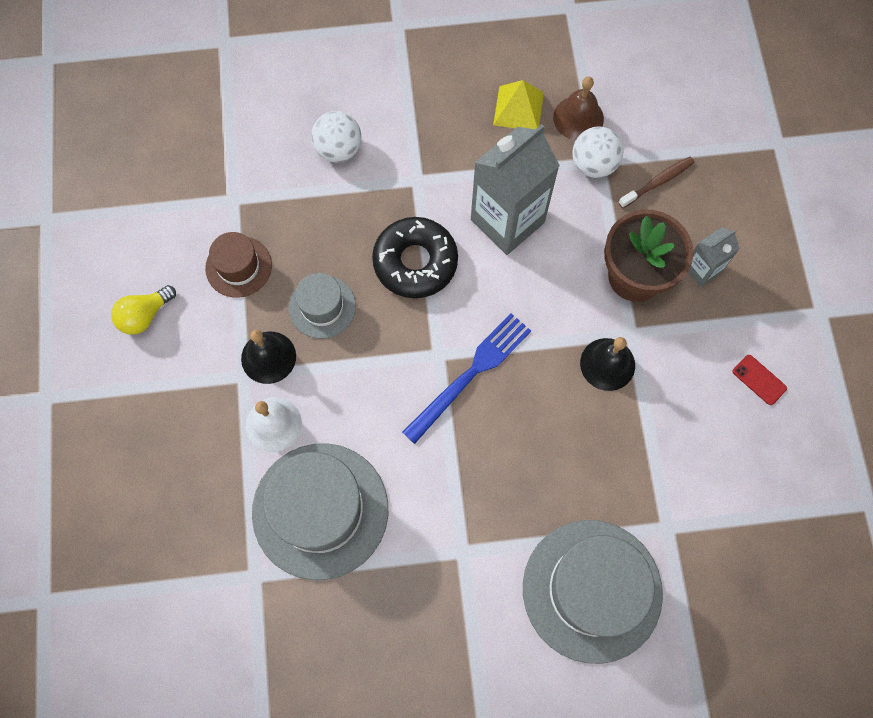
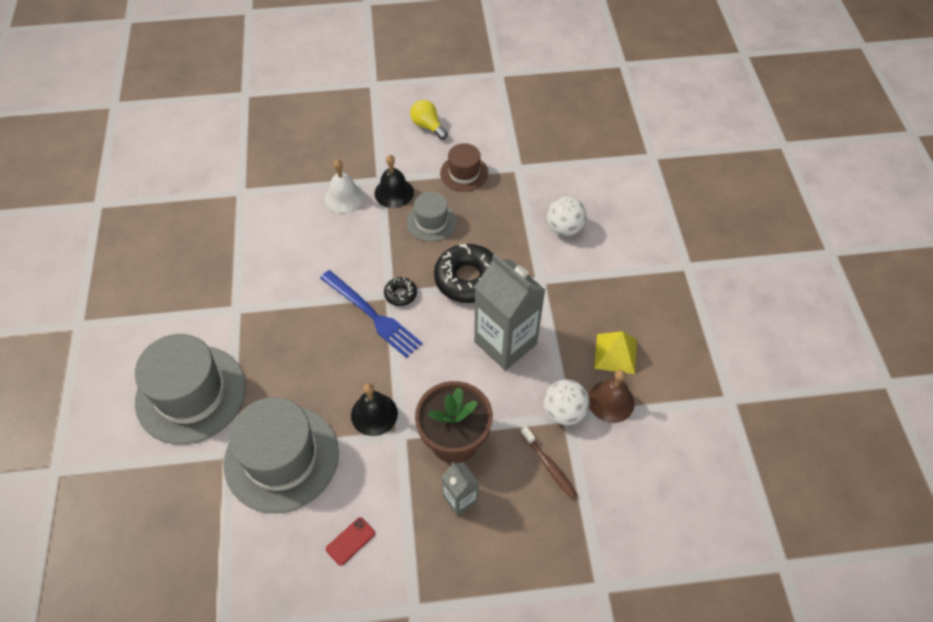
camera: 90 degrees right, 15 degrees down
grey hat [252,443,388,580] -> grey hat moved to [224,397,339,513]
none -> black donut [384,277,417,306]

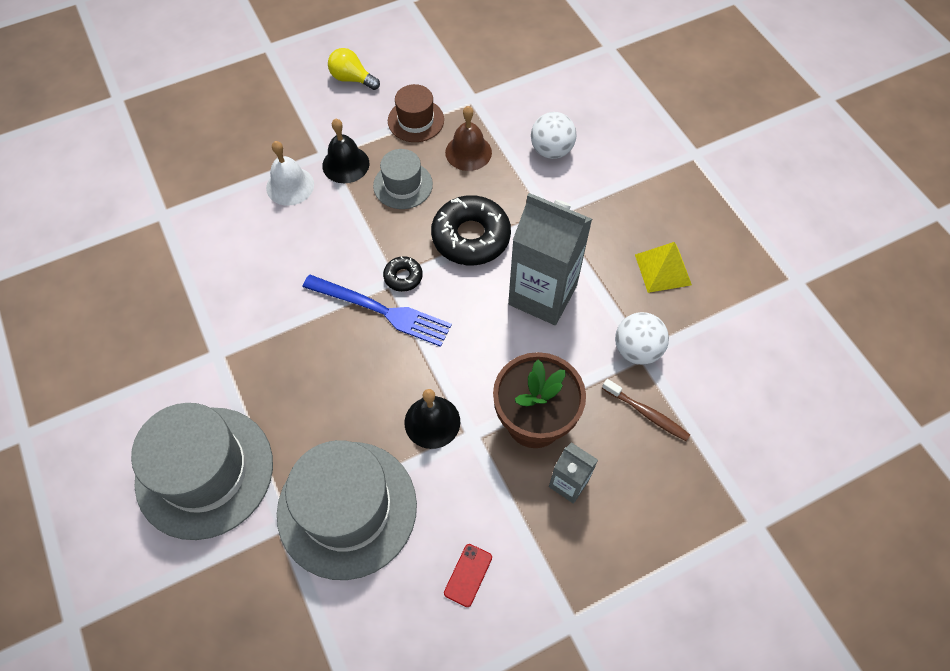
camera: 20 degrees left, 5 degrees up
brown bell [589,370,634,423] -> brown bell moved to [445,106,492,171]

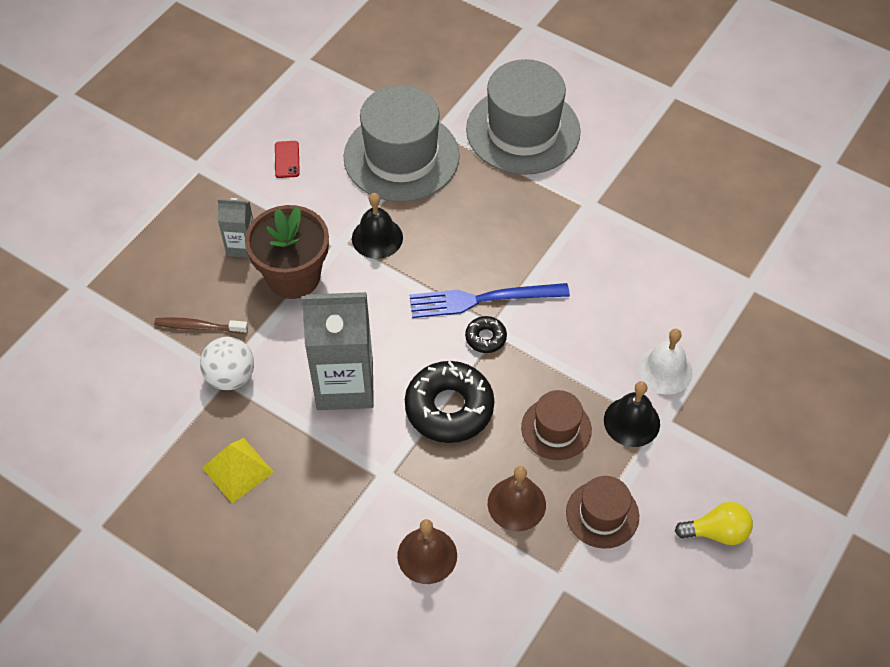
camera: 150 degrees right, 5 degrees down
grey hat [373,149,433,209] -> brown hat [521,390,592,460]
white ball [531,112,576,159] -> brown bell [397,519,457,584]

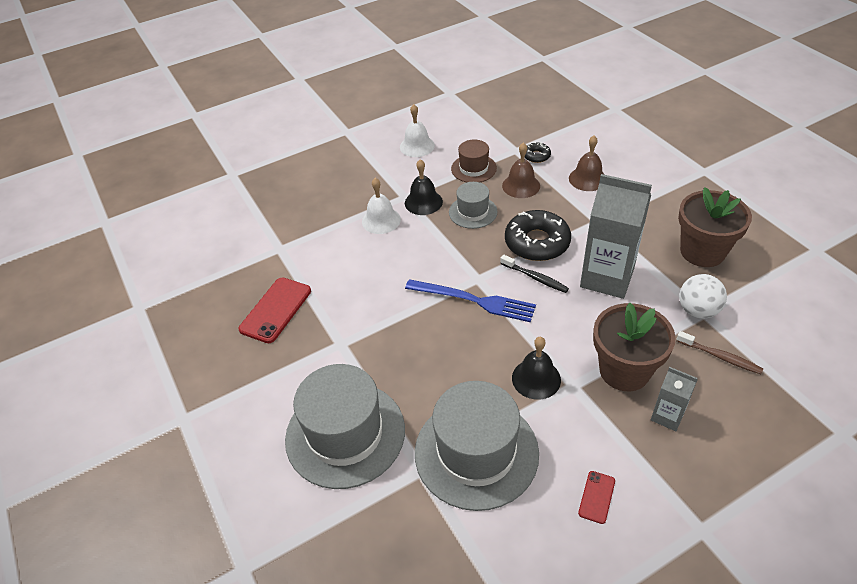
camera: 150 degrees left, 10 degrees down
yellow pyramid [202,438,274,503] -> brown flower pot [678,187,752,267]
black donut [465,316,507,353] -> black donut moved to [525,142,551,163]
brown hat [521,390,592,460] -> grey hat [449,182,498,229]
yellow light bulb [675,502,753,545] -> white bell [400,104,435,157]
none -> red phone [239,277,311,343]
none -> black toothbrush [500,255,569,293]

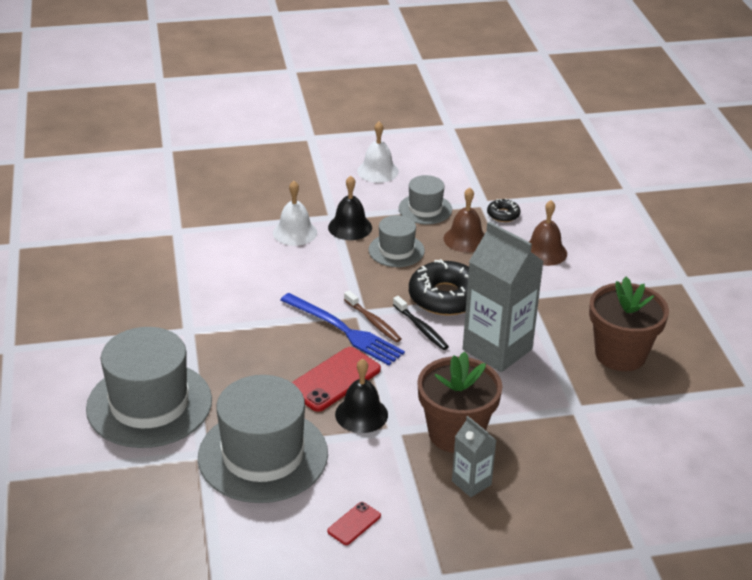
camera: 15 degrees right, 10 degrees down
red phone [239,277,311,343] -> red phone moved to [292,347,381,412]
brown hat [451,139,497,182] -> grey hat [399,175,452,224]
brown toothbrush [676,331,763,374] -> brown toothbrush moved to [344,290,401,343]
white ball [679,274,727,319] -> none

